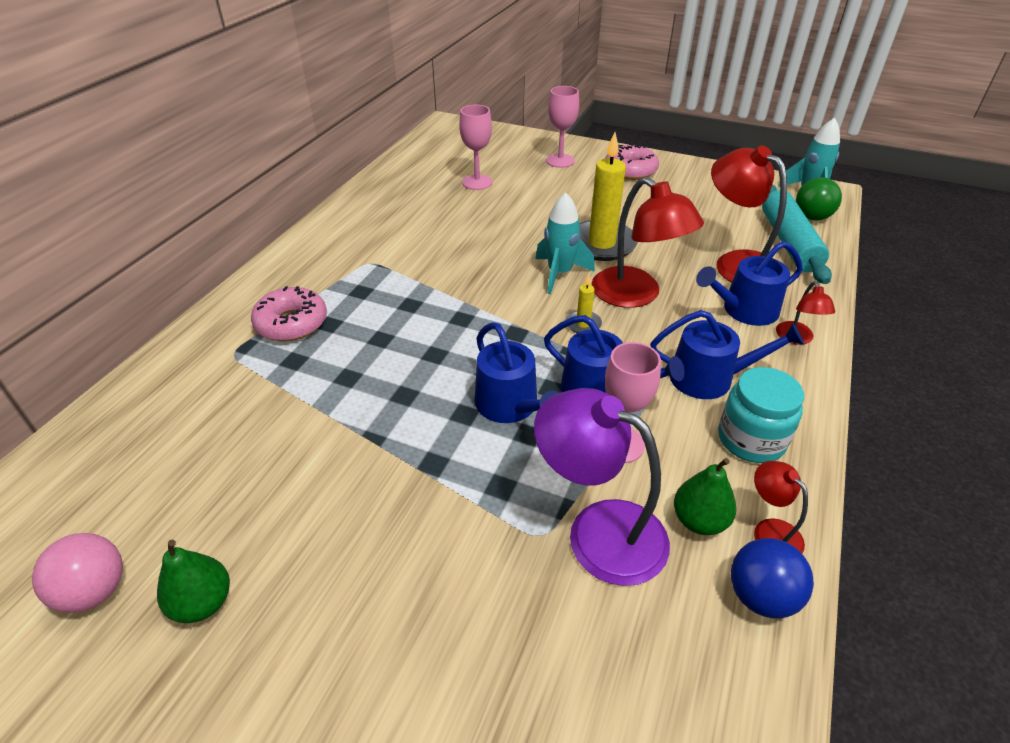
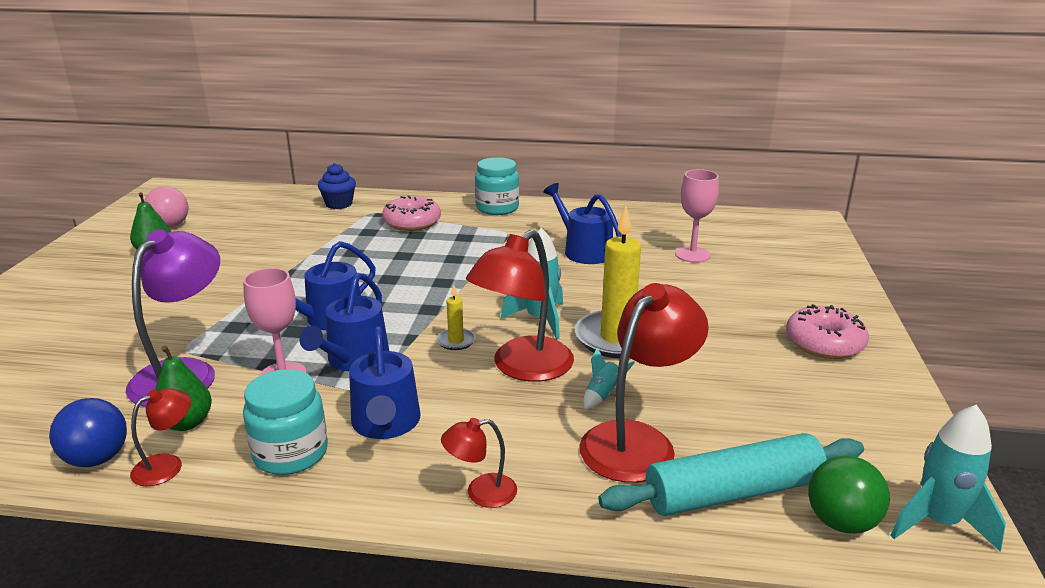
camera: 75 degrees right, 15 degrees down
pink goblet [546,86,579,168] -> none
blue watering can [696,241,803,326] -> blue watering can moved to [543,183,622,264]
none -> blue cupcake [318,163,356,209]
none -> turquoise jar [475,157,519,215]
none -> turquoise rocket [583,348,635,410]

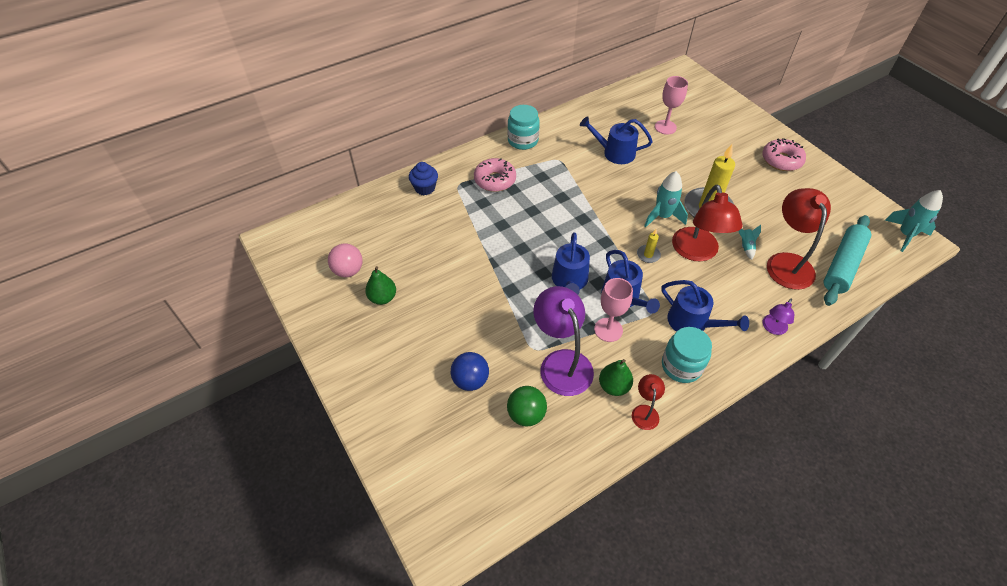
camera: 40 degrees left, 25 degrees up
blue ball [49,398,127,467] -> blue ball moved to [451,352,489,391]
red lamp [441,418,517,508] -> purple lamp [763,299,794,335]
green ball [808,456,890,534] -> green ball moved to [507,386,547,427]

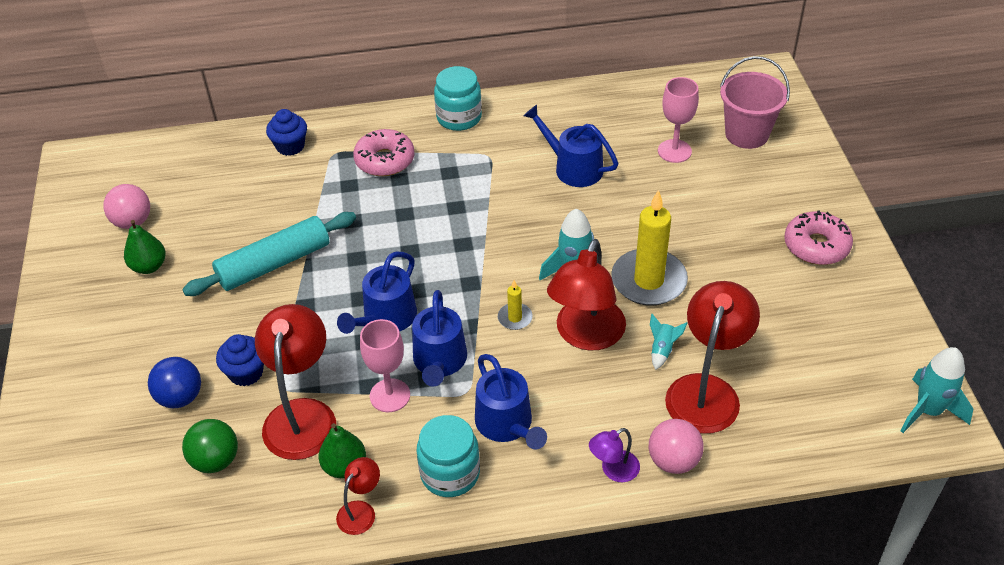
camera: 25 degrees right, 5 degrees down
purple lamp [533,286,594,396] -> red lamp [255,304,336,460]
turquoise rolling pin [824,215,871,306] -> turquoise rolling pin moved to [182,212,356,296]
none -> blue cupcake [216,334,264,386]
none -> pink ball [649,419,704,474]
none -> pink bucket [720,56,790,149]

